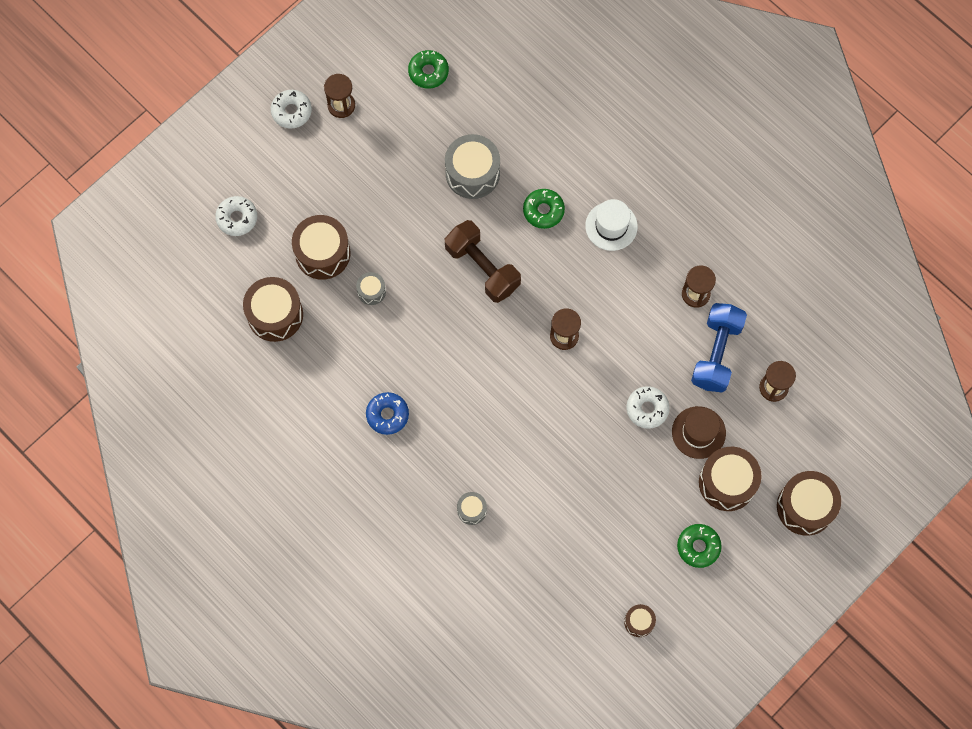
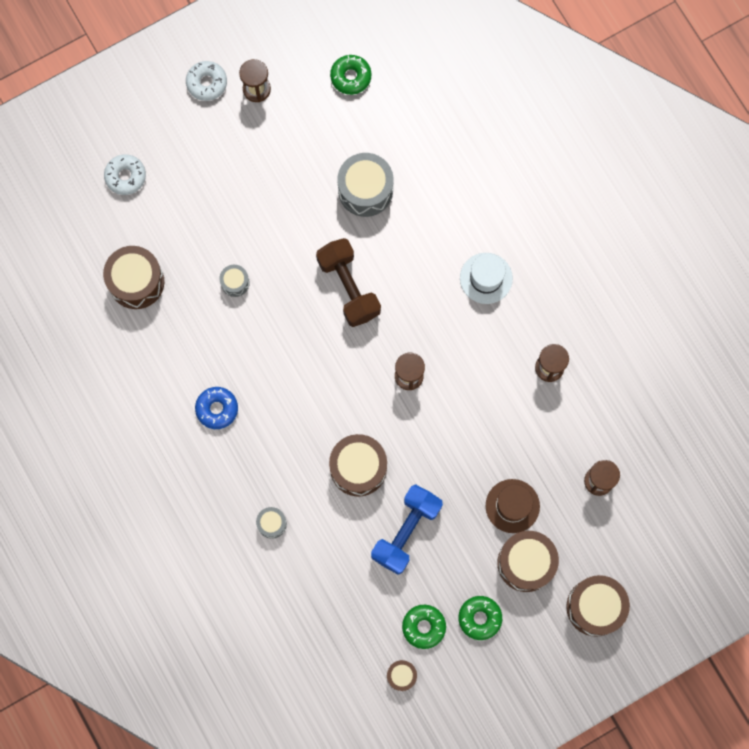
camera: 15 degrees right, 5 degrees up
brown drum [292,215,350,280] -> brown drum moved to [329,434,387,497]
green donut [523,189,565,229] -> green donut moved to [402,605,446,649]
white donut [626,386,670,429] -> none
blue dumbbell [691,303,747,393] -> blue dumbbell moved to [371,484,443,575]

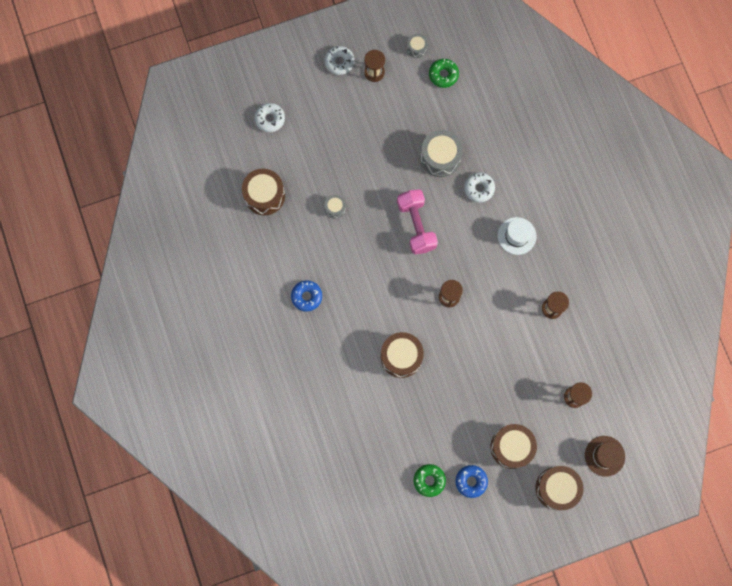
camera: 10 degrees right, 0 degrees up
grey drum [256,507,287,539] -> grey drum moved to [407,34,428,58]
brown dumbbell [316,238,381,327] -> pink dumbbell [397,189,438,254]
blue dumbbell [371,484,443,575] -> none
brown drum [387,660,417,691] -> none
green donut [458,596,502,640] -> blue donut [455,465,488,498]
brown hat [486,479,540,533] -> brown hat moved to [585,436,625,477]
none -> white donut [464,172,495,202]

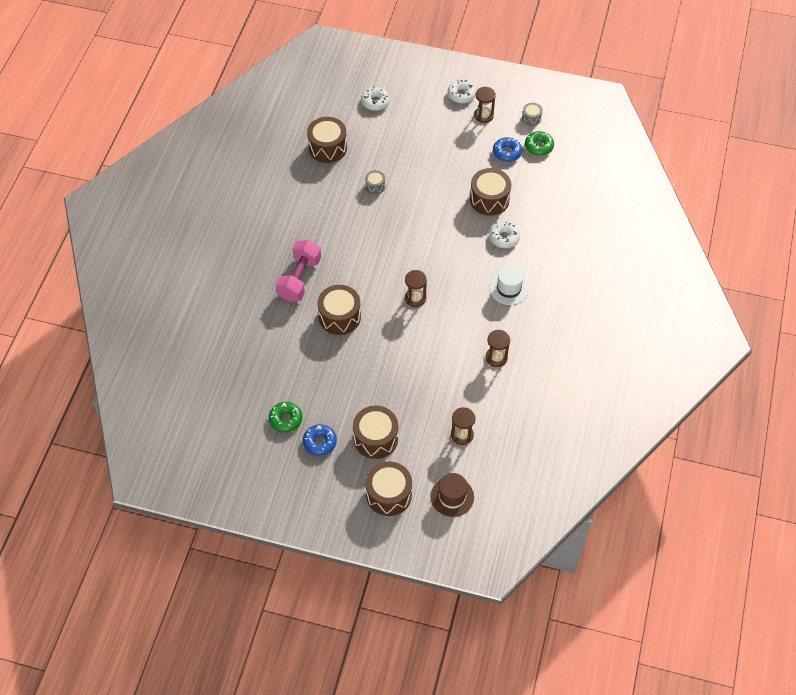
camera: 35 degrees right, 20 degrees down
blue donut [291,280,322,312] -> blue donut moved to [493,137,522,162]
pink dumbbell [397,189,438,254] -> pink dumbbell moved to [276,240,321,302]
grey drum [420,130,463,177] -> brown drum [470,168,511,216]

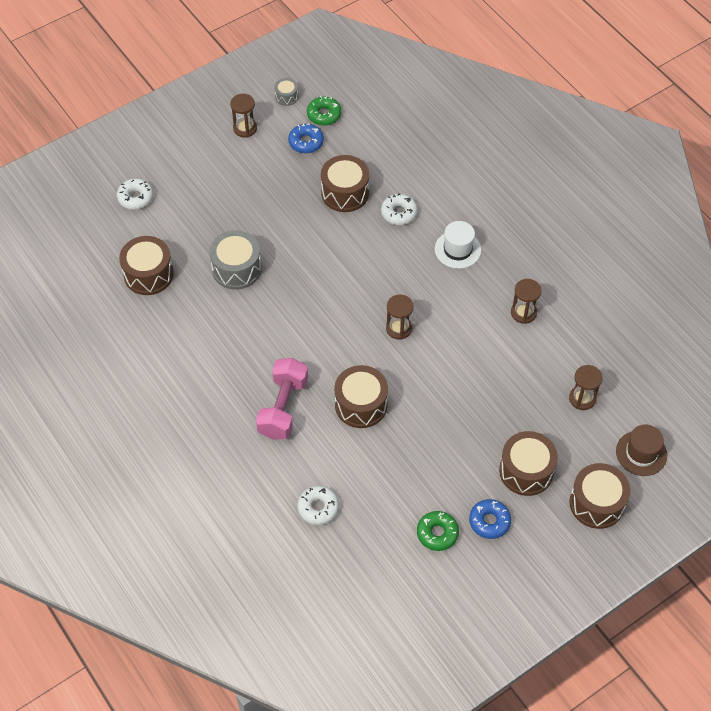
camera: 50 degrees left, 0 degrees up
pink dumbbell [276,240,321,302] -> pink dumbbell turned 45 degrees clockwise [256,358,308,440]
grey drum [365,170,385,194] -> grey drum [209,230,262,290], size x1.95
white donut [448,80,476,104] -> white donut moved to [297,486,339,525]

